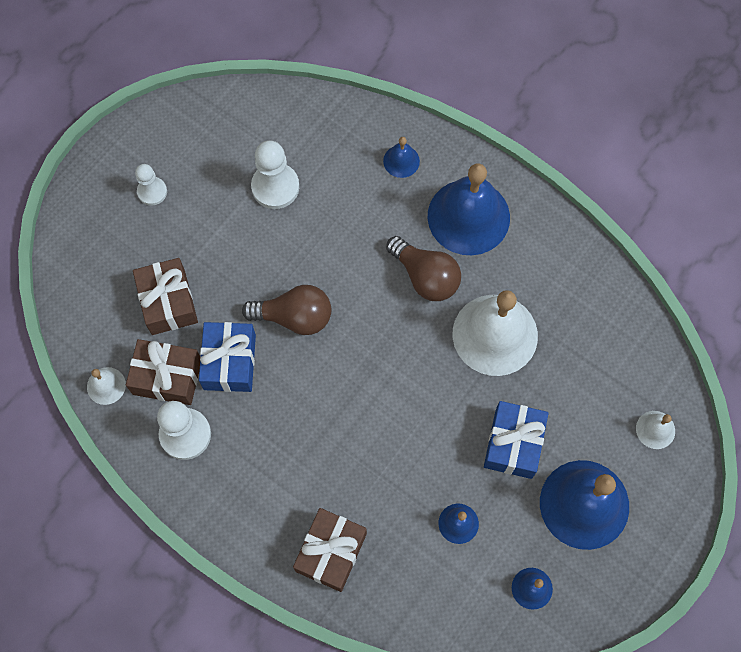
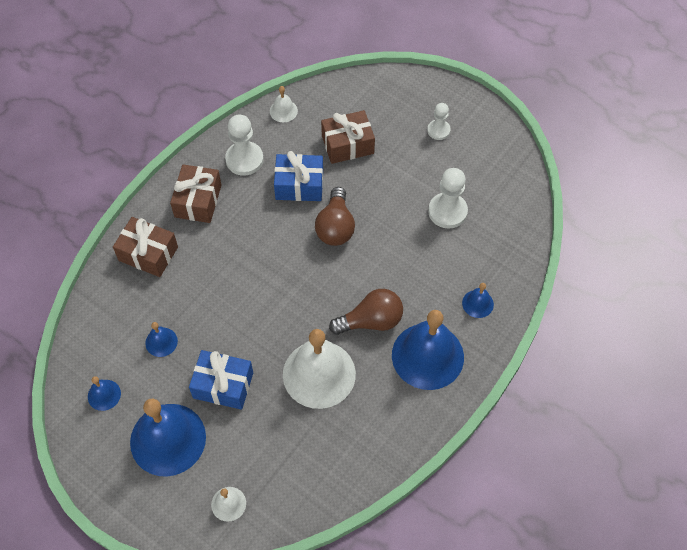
camera: 90 degrees right, 10 degrees down
brown gift [126,339,200,405] -> brown gift moved to [170,164,221,223]
brown light bulb [386,236,461,301] -> brown light bulb turned 150 degrees counterclockwise [329,289,403,335]

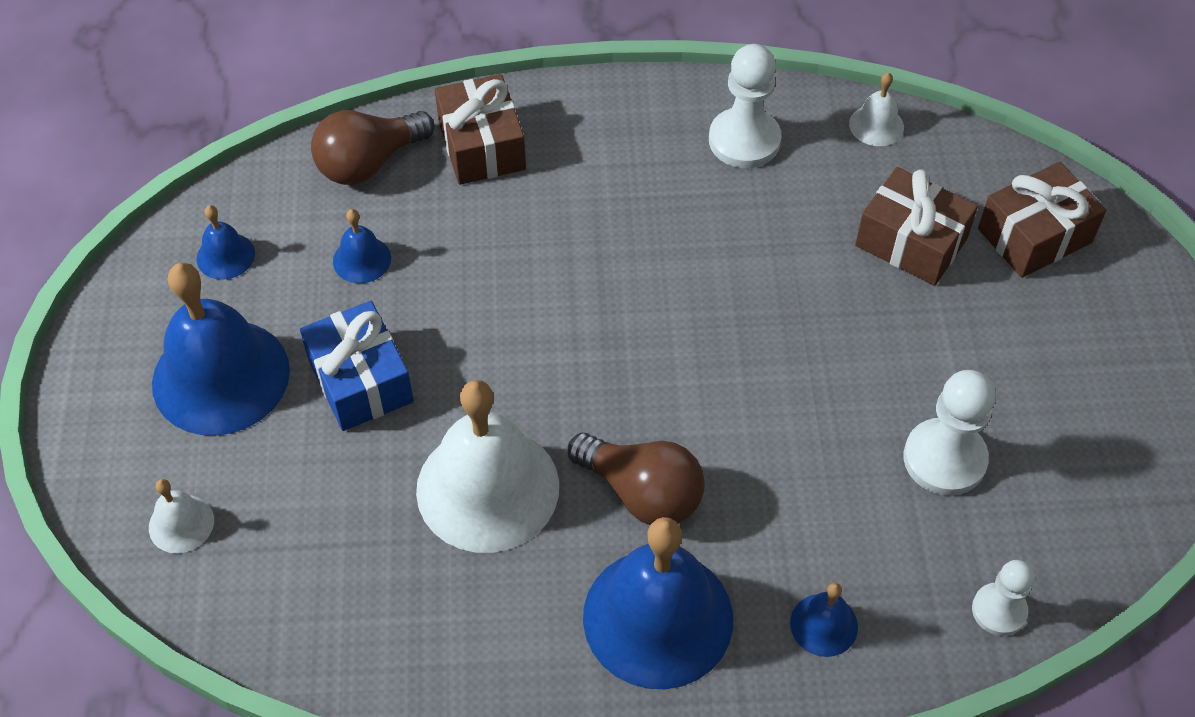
camera: 50 degrees right, 5 degrees down
brown gift [170,164,221,223] -> brown gift moved to [978,162,1106,278]
blue gift [274,151,323,201] -> none
brown light bulb [315,187,355,246] -> brown light bulb moved to [311,110,434,185]
white pawn [427,103,451,140] -> white pawn moved to [972,560,1034,636]

